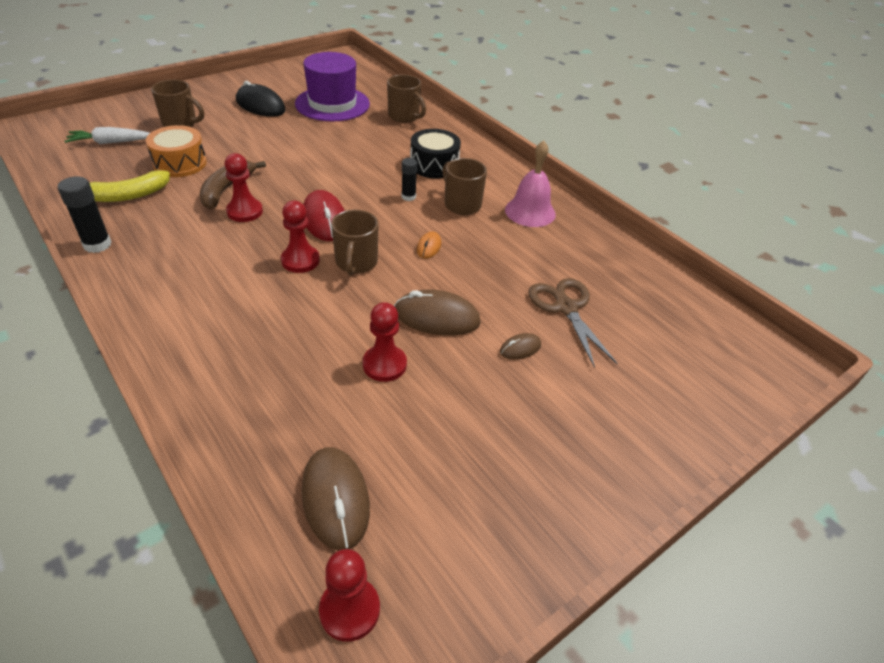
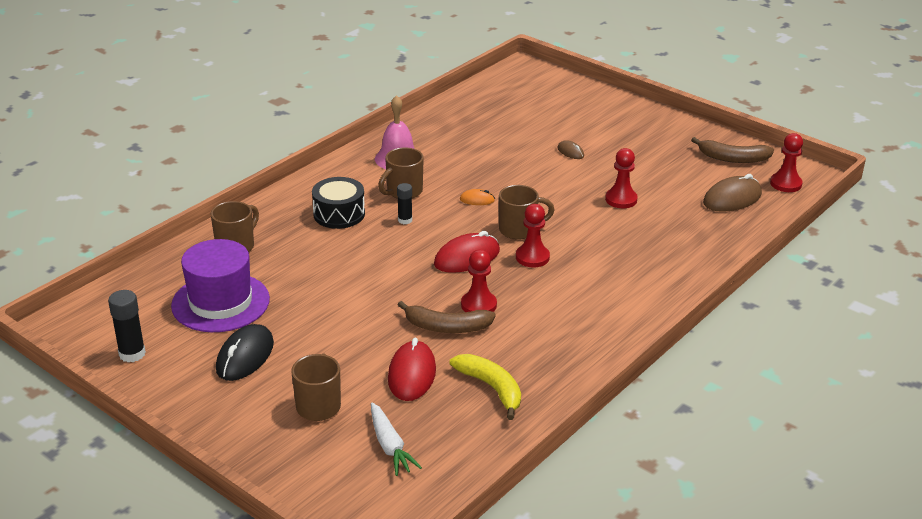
camera: 100 degrees left, 10 degrees down
black glue stick [58,176,111,253] -> black glue stick moved to [108,290,146,362]
orange drum [146,125,207,177] -> red mouse [388,338,436,401]
brown mouse [394,289,481,336] -> none
brown scissors [528,278,618,368] -> none
none -> brown banana [691,137,774,163]

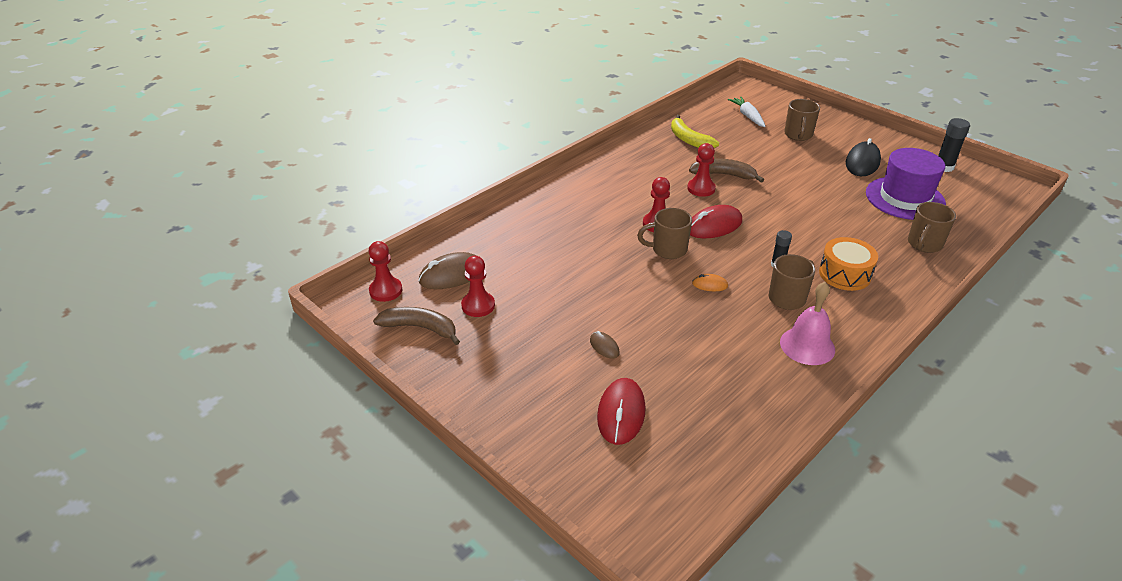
camera: 175 degrees left, 5 degrees up
black drum [312,177,365,229] -> orange drum [819,237,878,291]
red mouse [388,338,436,401] -> red mouse moved to [597,378,646,445]
red pawn [605,148,638,208] -> red pawn moved to [461,256,495,317]

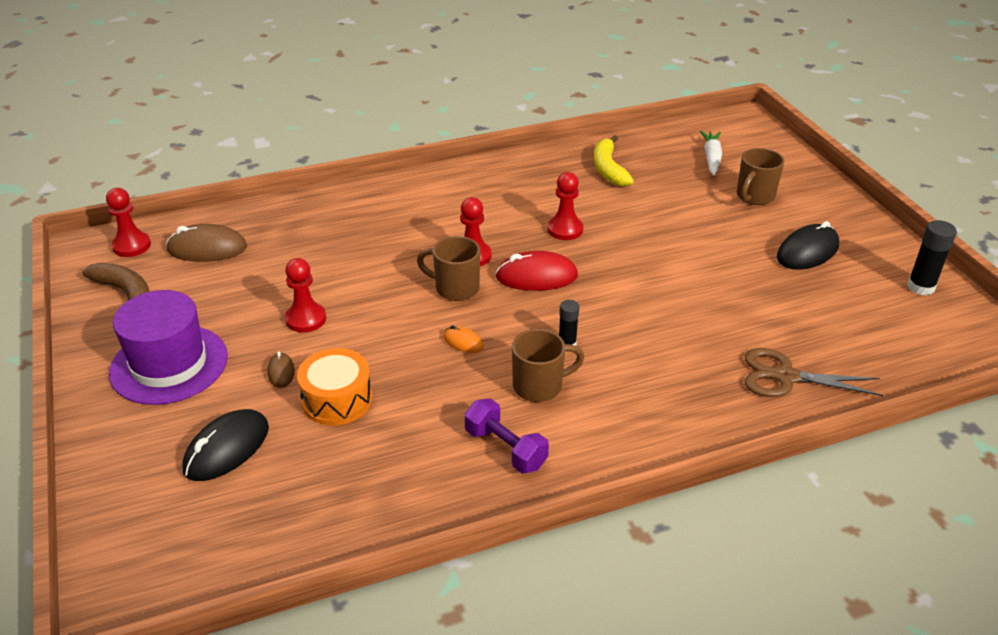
camera: 25 degrees right, 0 degrees up
red pawn [461,256,495,317] -> red pawn moved to [285,258,326,333]
red mouse [597,378,646,445] -> black mouse [182,409,269,481]
brown banana [689,158,764,183] -> none
pink bell [780,282,835,365] -> purple dumbbell [464,398,549,474]
orange drum [819,237,878,291] -> orange drum moved to [297,348,372,425]
purple hat [866,148,946,220] -> purple hat moved to [109,290,228,405]
brown mug [908,202,956,253] -> brown scissors [745,348,883,397]

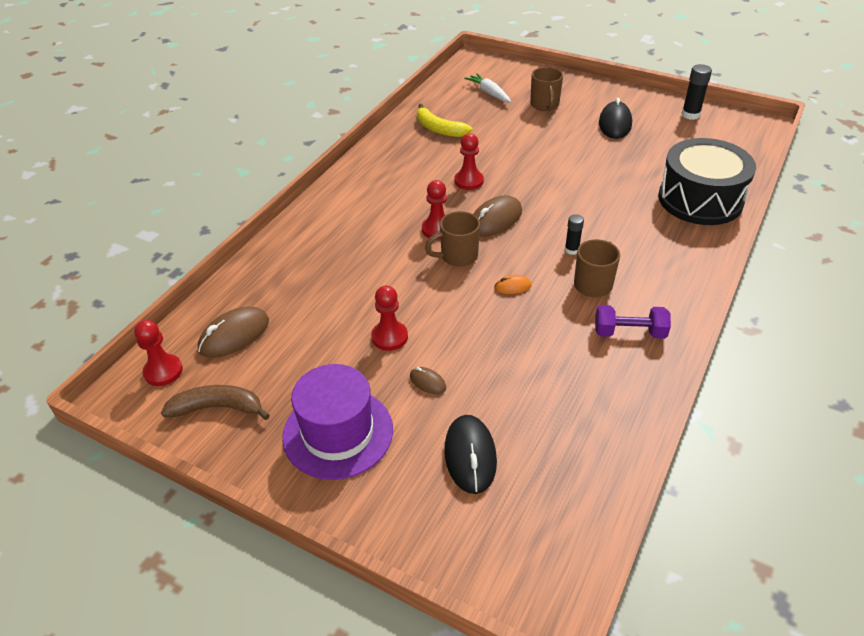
camera: 40 degrees left, 5 degrees up
orange drum [297,348,372,425] -> none
red mouse [496,251,578,291] -> brown mouse [473,195,522,237]
brown scissors [745,348,883,397] -> black drum [658,138,756,225]

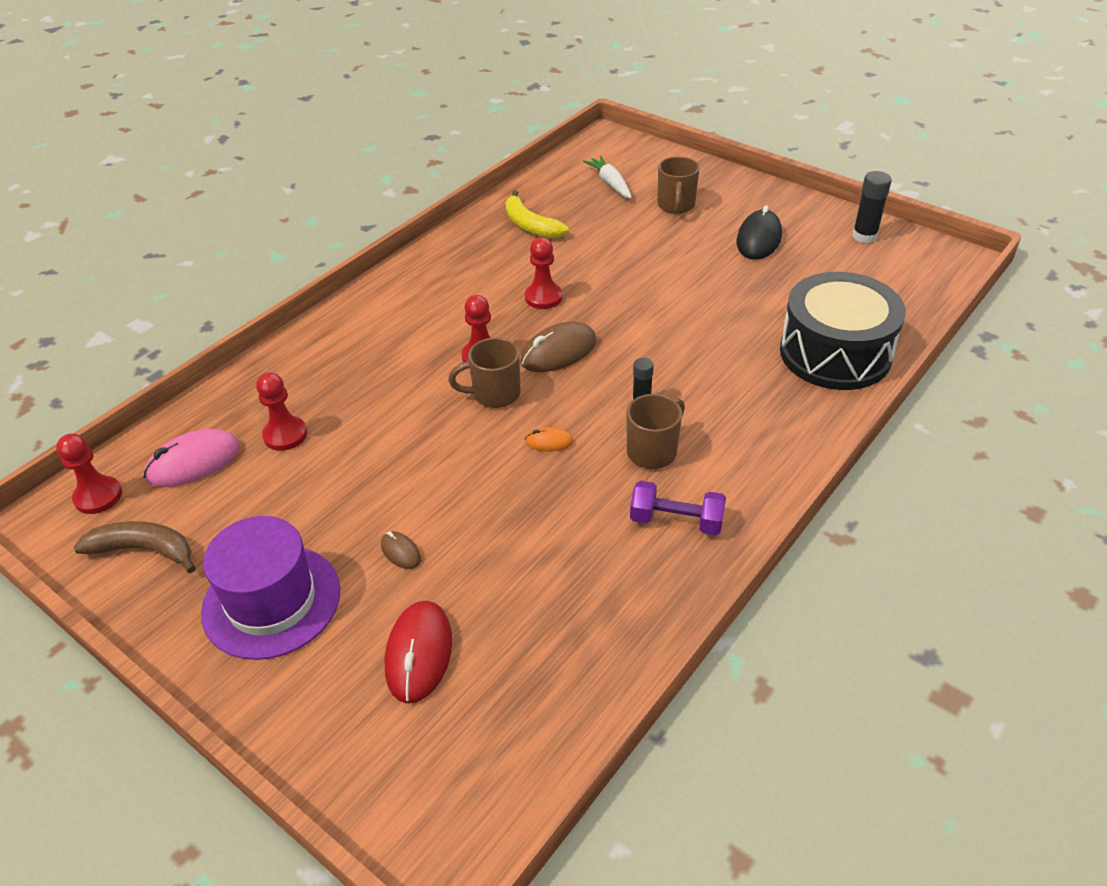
camera: 10 degrees right, 0 degrees up
brown mouse [198,307,269,358] -> pink mouse [144,429,240,487]
red pawn [371,285,408,351] -> red pawn moved to [256,372,307,451]
black mouse [444,415,497,494] -> red mouse [384,601,452,704]

